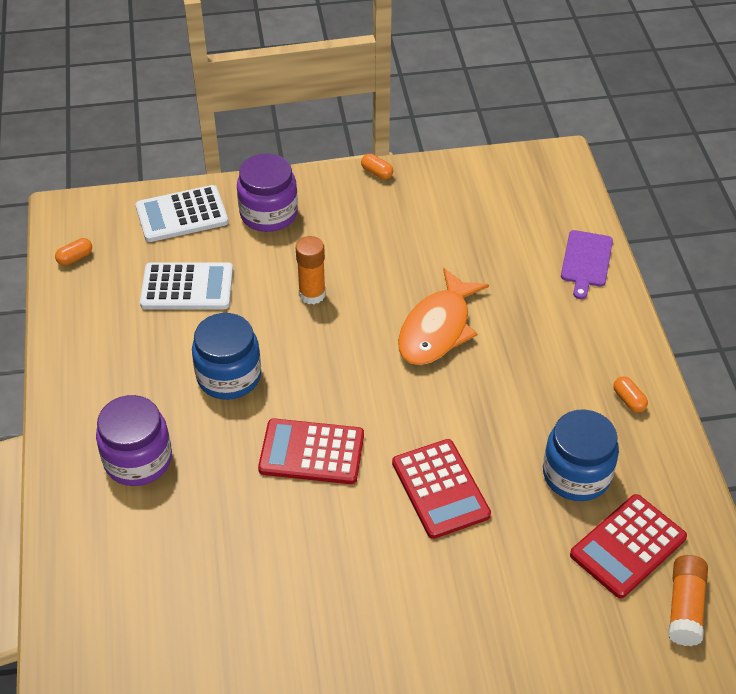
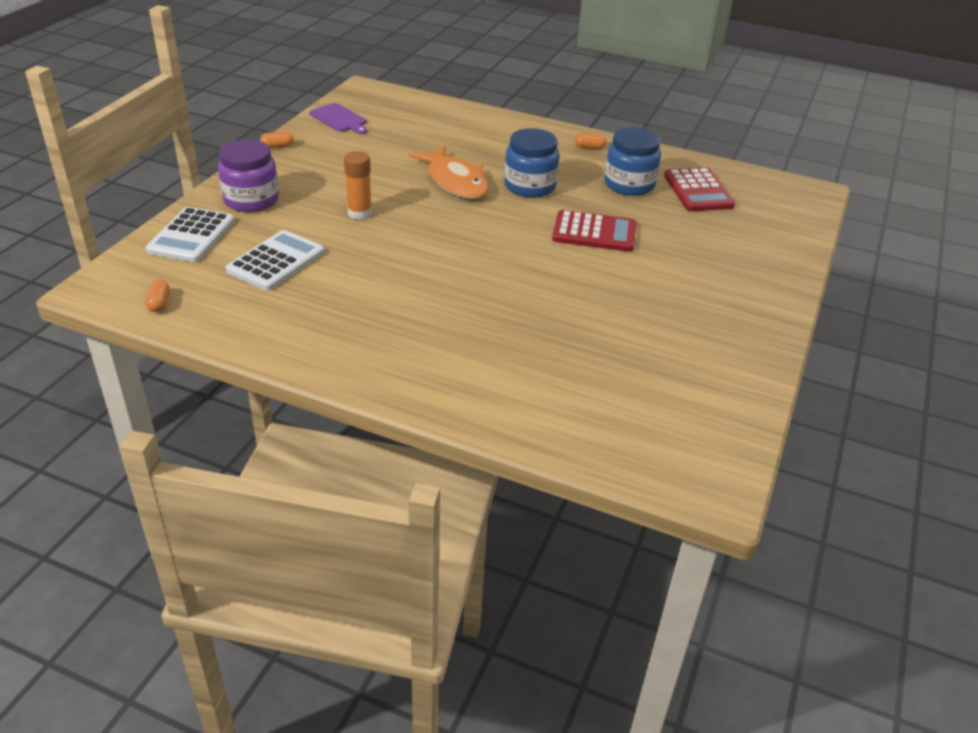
camera: 60 degrees left, 10 degrees down
purple jar [96,395,172,486] -> none
blue jar [192,313,261,400] -> blue jar moved to [504,128,559,198]
red calculator [258,418,364,484] -> none
purple cutting board [561,230,613,299] -> purple cutting board moved to [309,103,367,134]
orange glue stick [668,555,708,646] -> none

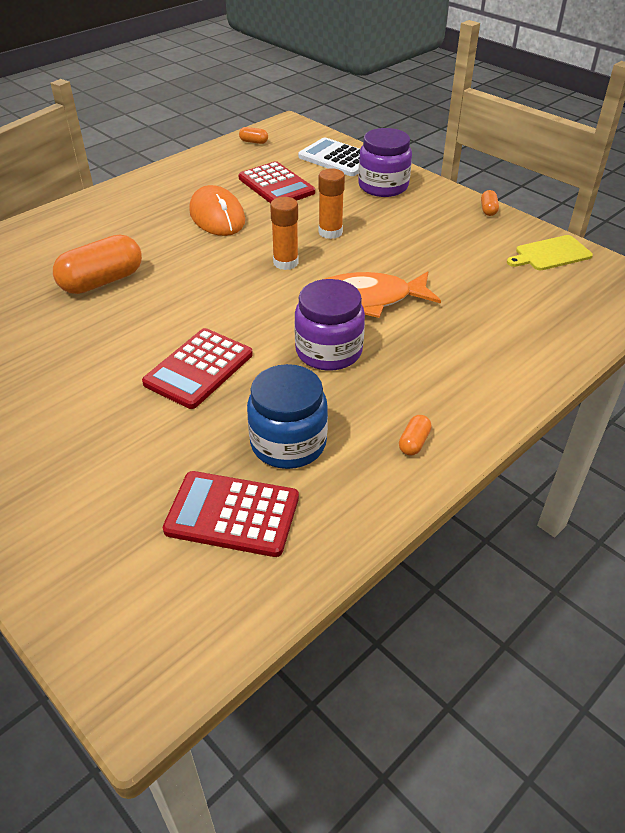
camera: 115 degrees right, 5 degrees up
white calculator [226,230,324,291] -> red calculator [238,161,315,204]
purple cutting board [309,103,367,134] -> yellow cutting board [507,235,593,270]
blue jar [504,128,559,198] -> purple jar [294,279,365,371]
none -> orange capsule [53,235,142,294]
none -> orange mouse [189,185,245,236]
none -> orange glue stick [270,197,299,270]

